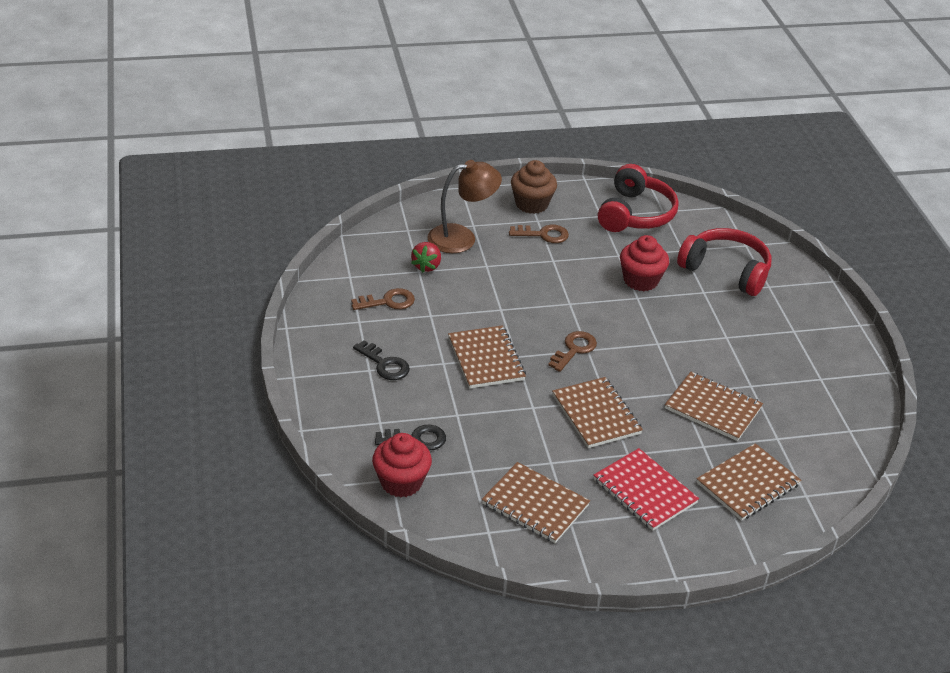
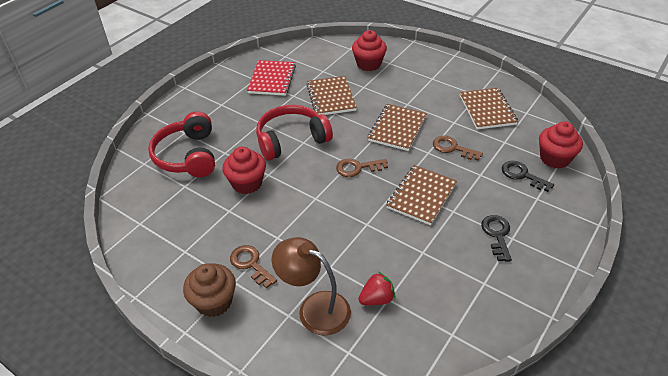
camera: 130 degrees left, 5 degrees up
brown key [351,288,415,310] -> brown key moved to [433,136,483,161]
red notebook [593,448,699,531] -> red notebook moved to [247,60,296,96]
red headphones [598,164,679,232] -> red headphones moved to [256,105,333,161]
brown notebook [697,443,801,521] -> red cupcake [352,30,387,71]

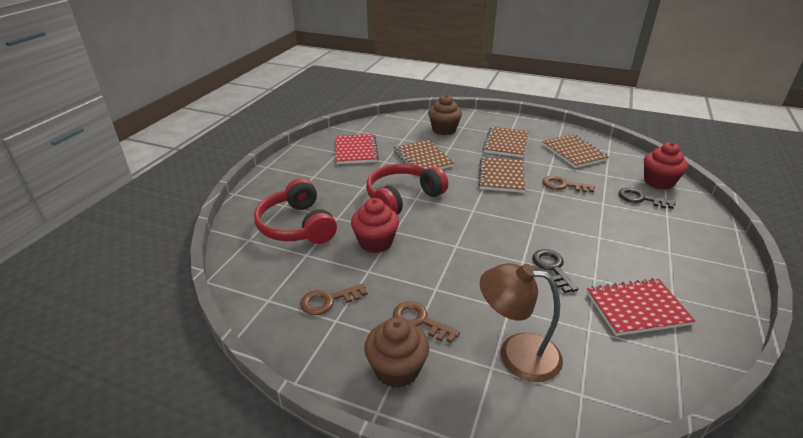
camera: 15 degrees left, 10 degrees down
brown key [336,159,388,177] -> brown key moved to [300,283,367,315]
red cupcake [352,30,387,71] -> brown cupcake [428,94,462,135]
red strawberry [358,272,395,305] -> none
brown notebook [386,165,457,225] -> brown notebook moved to [483,127,529,158]
black key [481,215,512,262] -> black key moved to [532,249,578,293]
none -> red notebook [586,278,695,336]

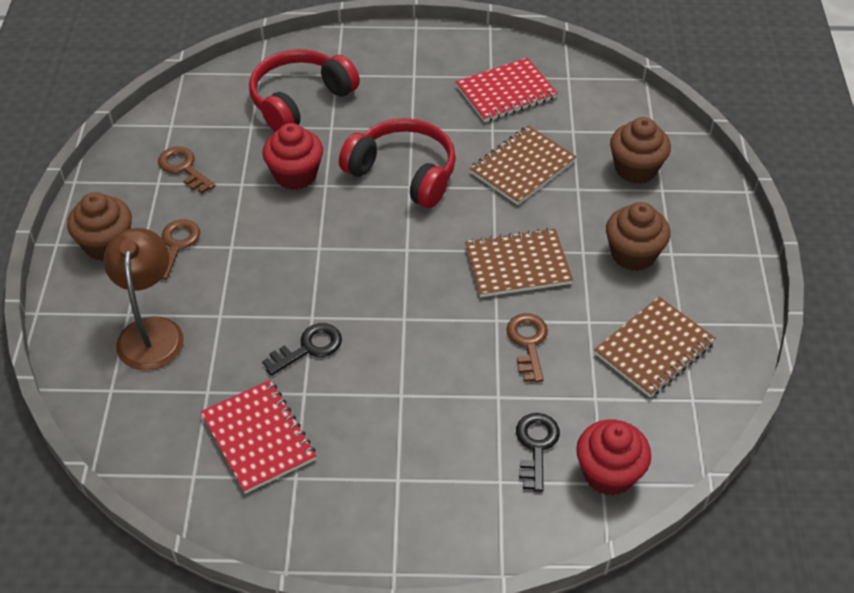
camera: 70 degrees right, 15 degrees up
brown notebook [483,127,529,158] -> brown cupcake [606,202,671,271]

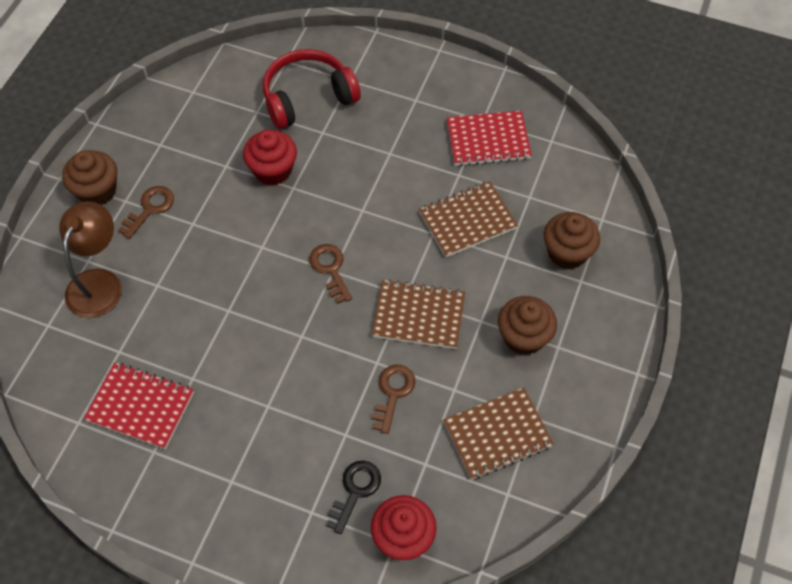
camera: 20 degrees right, 10 degrees up
brown key [158,147,216,194] -> brown key moved to [309,244,352,303]
red notebook [200,380,316,494] -> red notebook turned 60 degrees counterclockwise [84,362,194,449]
black key [262,323,342,376] -> none
red headphones [339,118,456,208] -> none

